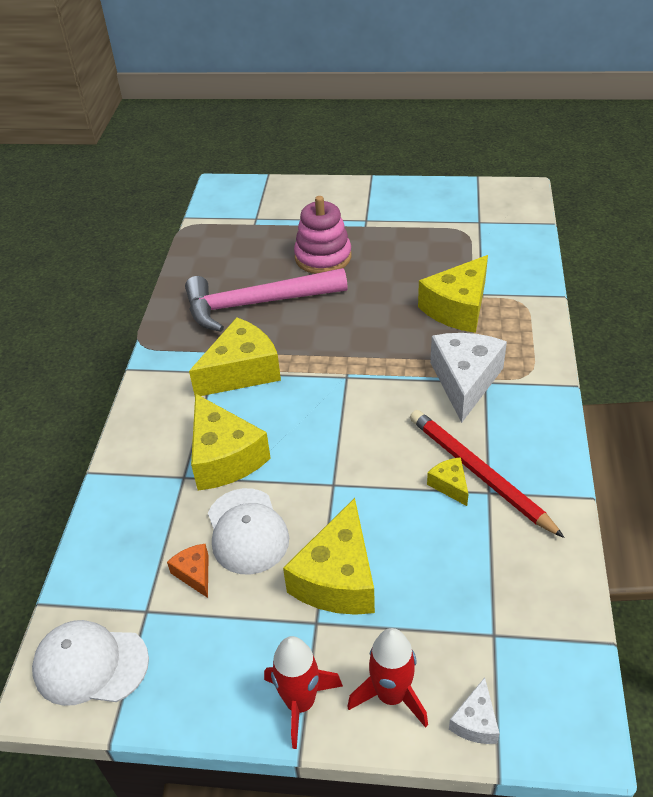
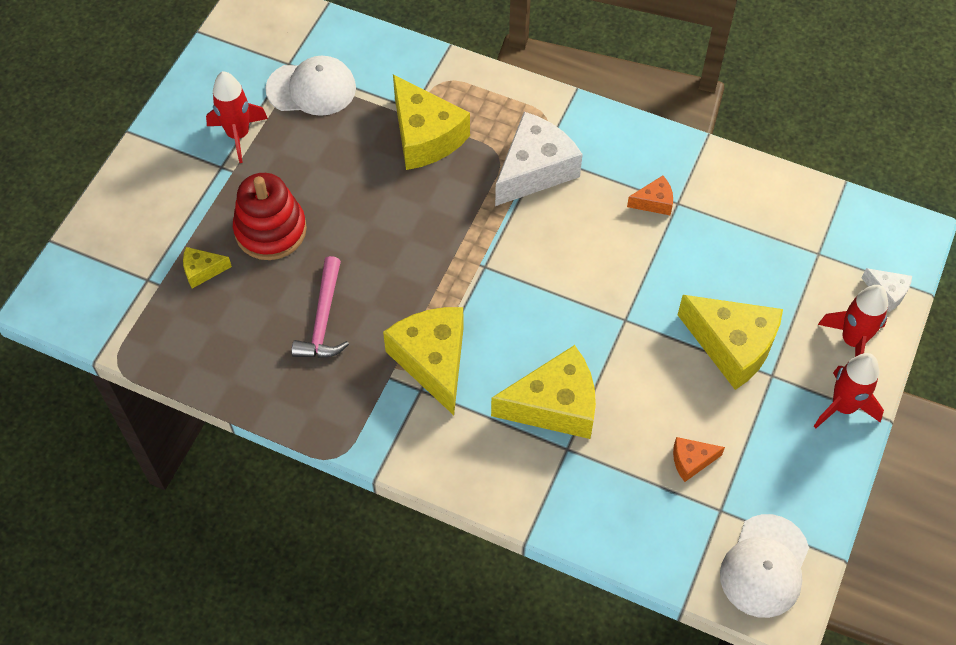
camera: 75 degrees left, 15 degrees up
pink hammer [185,268,348,332] -> pink hammer [291,256,349,358], size x0.57
white cap [208,488,289,575] -> white cap moved to [265,56,356,116]
pink stacking toy [294,196,351,274] -> red stacking toy [233,173,307,260]
red pencil [410,410,565,538] -> orange cheese [627,176,673,215]
yellow cheese [427,457,468,506] -> yellow cheese moved to [183,247,232,289]
white cheese [430,333,507,423] -> white cheese turned 105 degrees clockwise [495,112,583,206]
none -> red rocket [206,71,268,163]

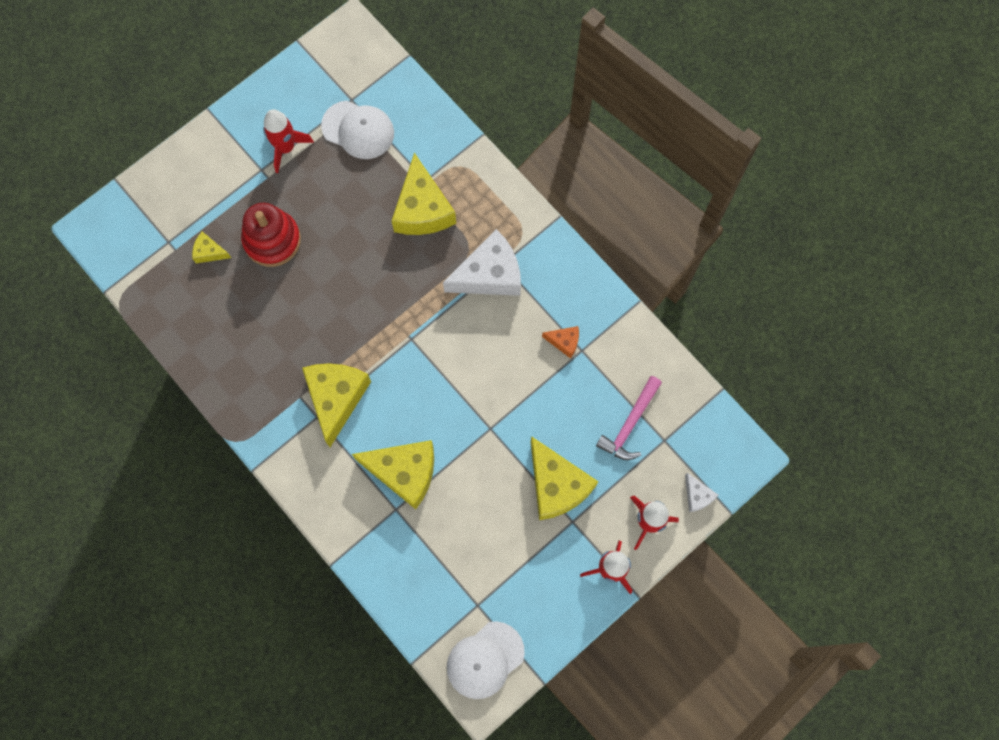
camera: 25 degrees right, 15 degrees up
pink hammer [291,256,349,358] -> pink hammer moved to [596,376,662,460]
orange cheese [673,437,725,482] -> none

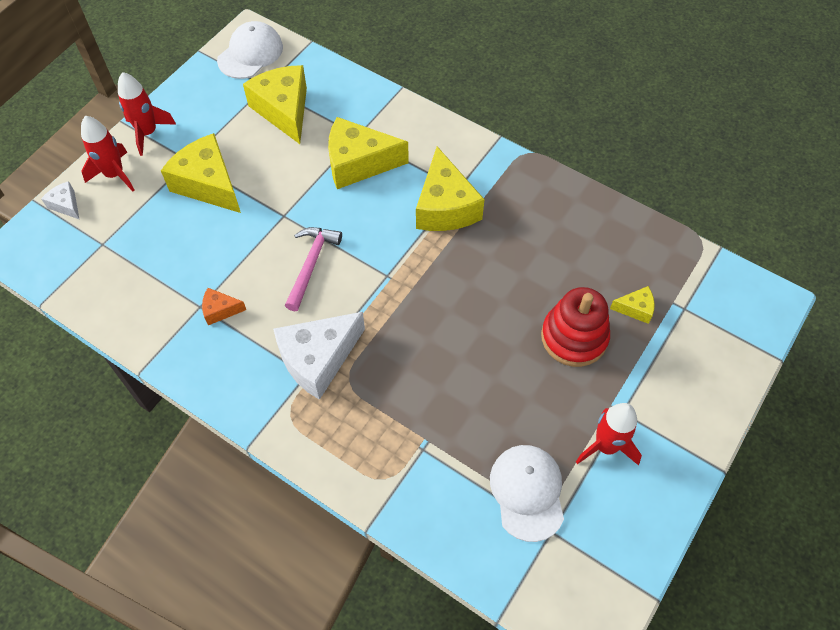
camera: 165 degrees right, 15 degrees down
white cap [321,100,394,159] -> white cap turned 75 degrees clockwise [490,445,564,542]
yellow cheese [392,153,456,235] -> yellow cheese moved to [243,65,307,144]
pink hammer [596,376,662,460] -> pink hammer moved to [285,227,342,311]

